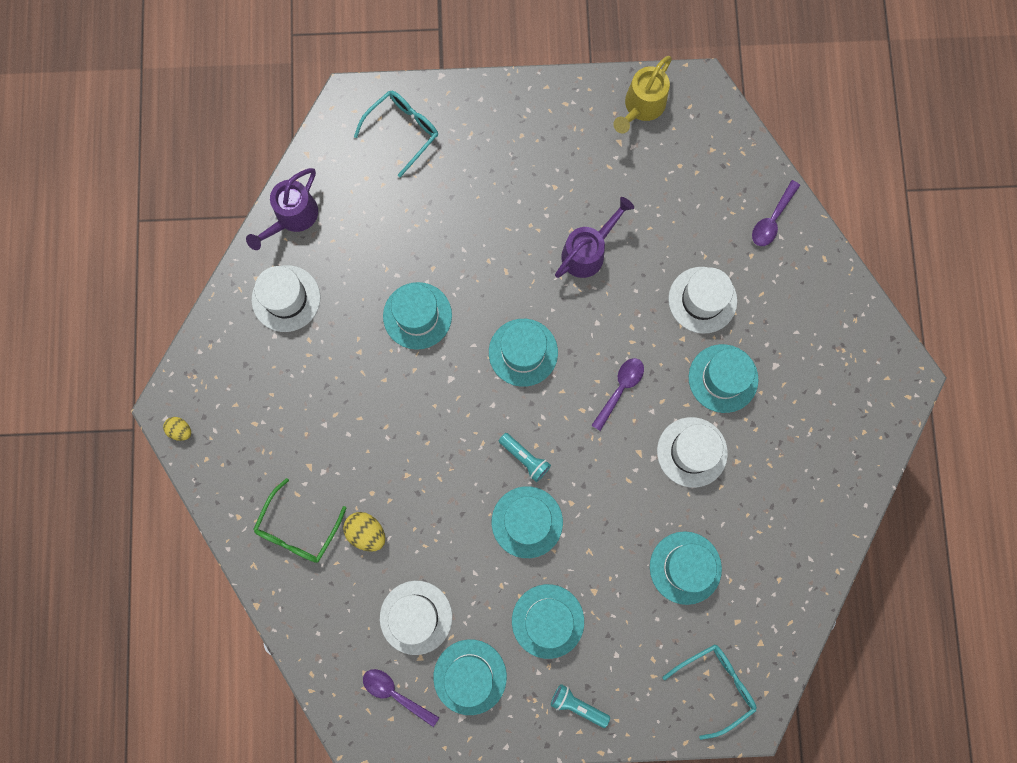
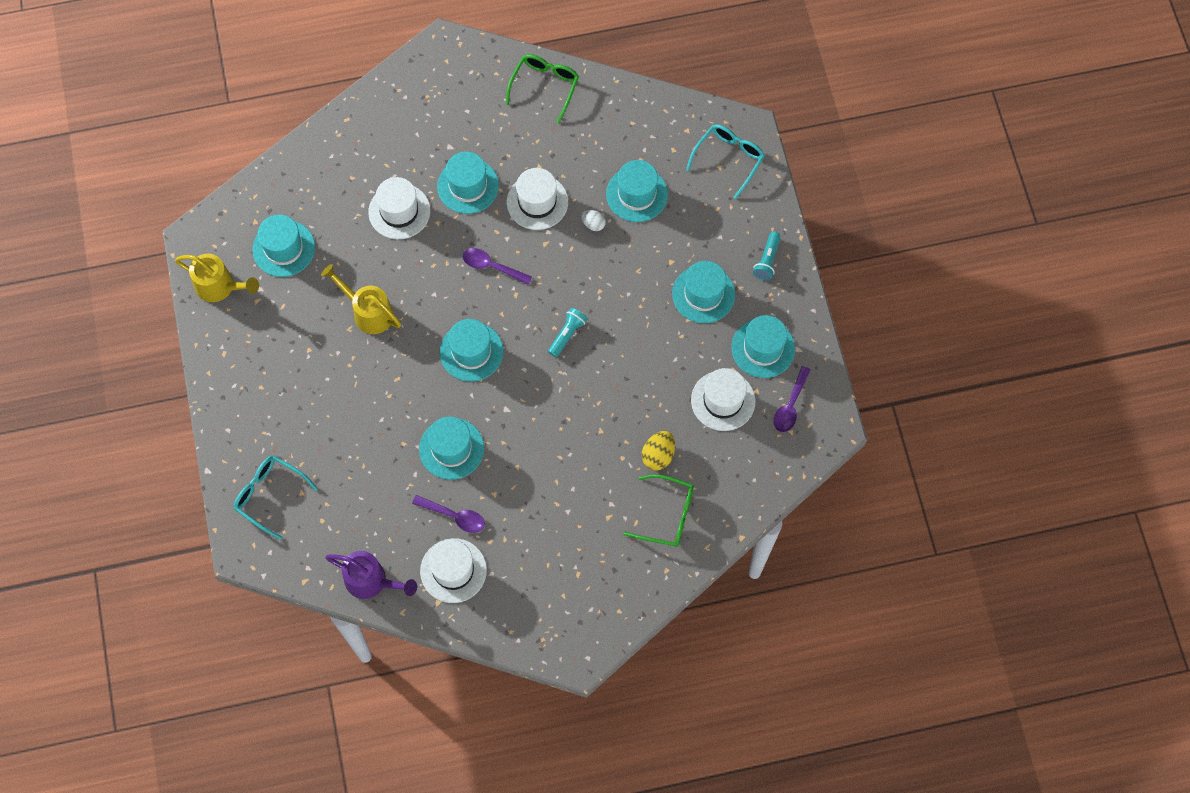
camera: 100 degrees left, 10 degrees down
yellow egg [163,417,191,441] -> none
turquoise hat [492,486,563,558] -> turquoise hat moved to [252,215,315,277]
purple watering can [555,197,634,278] -> yellow watering can [321,264,401,334]
turquoise glasses [662,644,757,740] -> turquoise glasses turned 75 degrees clockwise [686,124,765,199]
purple spoon [752,180,800,246] -> purple spoon moved to [412,495,485,533]
none -> green glasses [505,54,579,123]
none -> white egg [581,210,606,231]

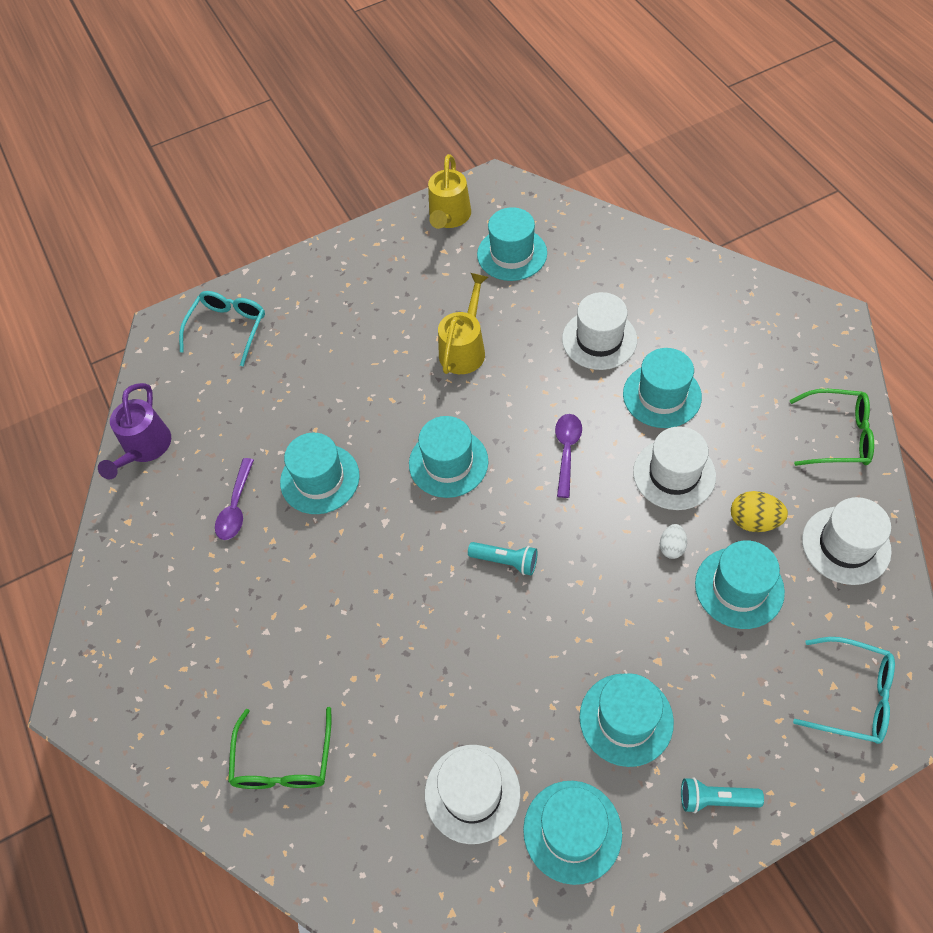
camera: 80 degrees right, 10 degrees down
white hat [420,538,487,603] -> white hat moved to [802,497,892,585]
yellow egg [642,431,675,470] -> yellow egg moved to [731,491,788,532]
purple spoon [774,366,811,432] -> none

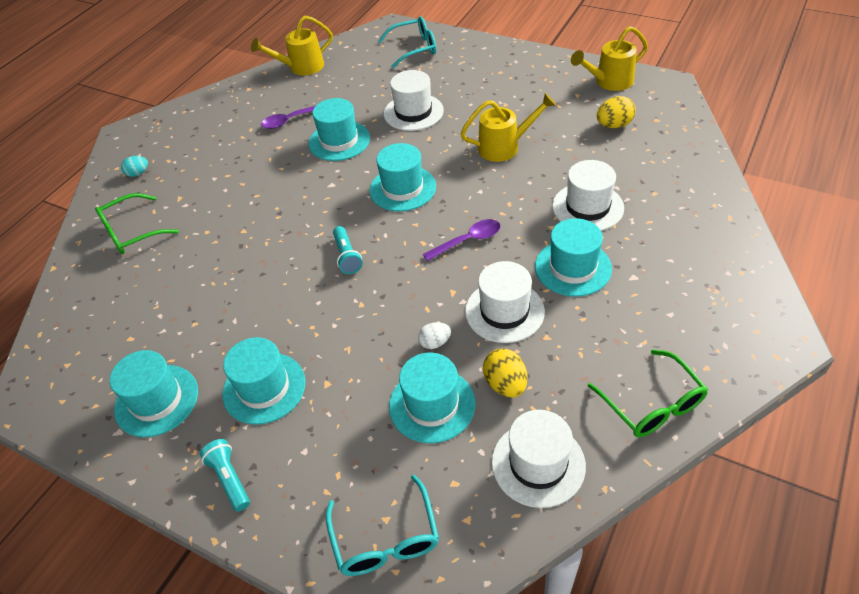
camera: 55 degrees right, 10 degrees down
purple watering can [98,383,171,479] -> yellow watering can [251,15,333,75]
white hat [425,745,520,844] -> white hat moved to [384,70,444,131]
turquoise hat [477,207,547,281] -> yellow egg [597,96,636,128]
none -> turquoise egg [121,156,148,177]

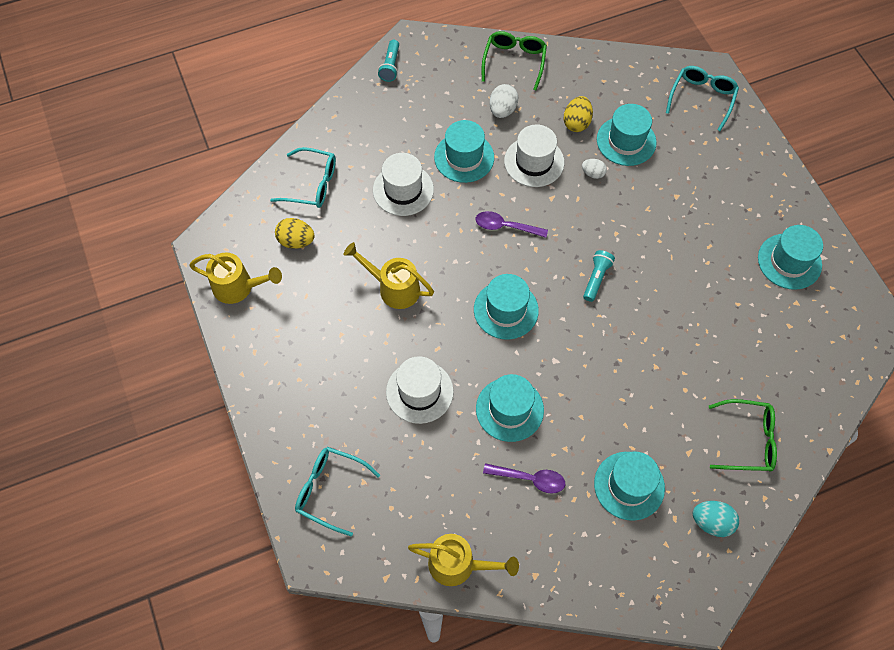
camera: 145 degrees left, 15 degrees up
turquoise egg [121,156,148,177] -> turquoise egg [693,501,739,537], size x1.53
turquoise flashlight [200,439,250,511] -> turquoise flashlight moved to [378,40,399,82]
turquoise hat [222,337,306,425] -> turquoise hat moved to [594,451,665,521]
white hat [492,410,586,508] -> none
none -> turquoise glasses [270,147,336,208]
none -> white egg [489,84,518,118]

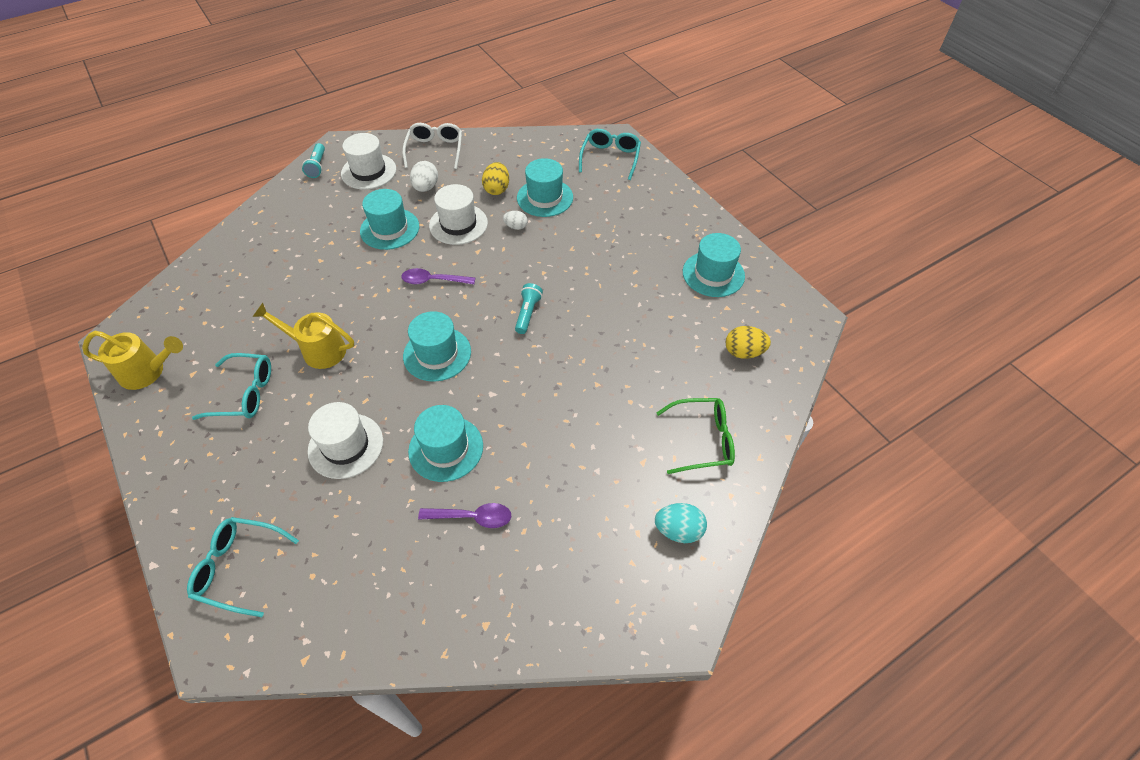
camera: 10 degrees left, 10 degrees down
turquoise glasses [270,147,336,208] -> turquoise glasses moved to [192,353,271,420]
yellow egg [275,218,315,249] -> yellow egg moved to [726,326,771,359]
white hat [373,153,434,216] -> white hat moved to [341,133,396,190]
yellow watering can [408,534,519,586] -> none
green glasses [482,31,547,90] -> white glasses [402,123,462,169]
turquoise hat [594,451,665,521] -> none

